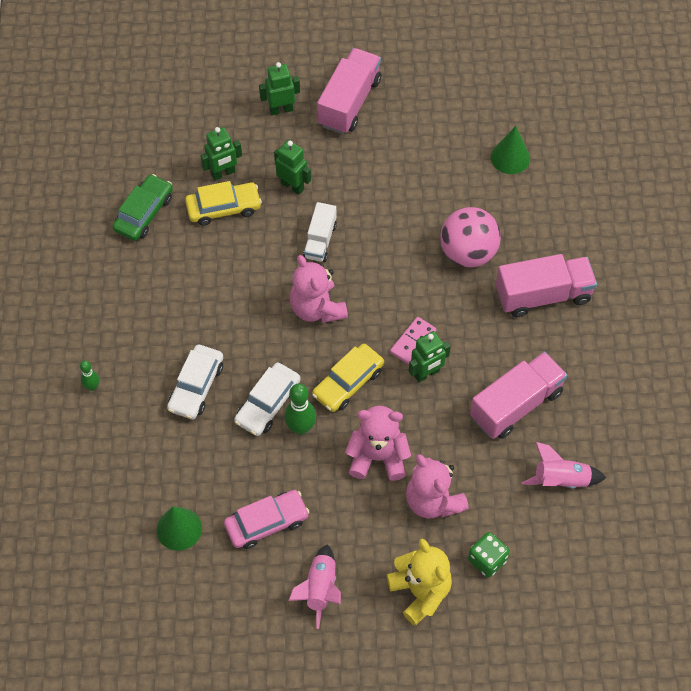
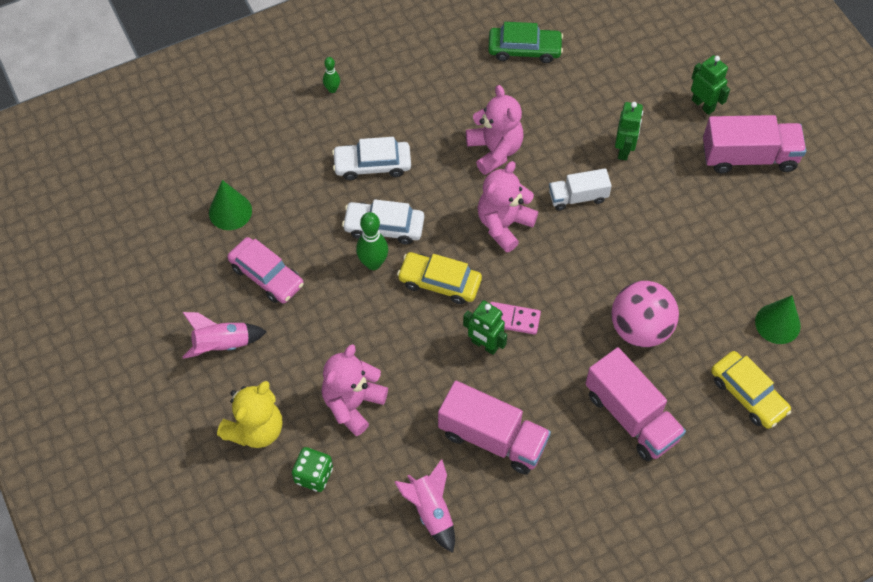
camera: 65 degrees right, 0 degrees up
yellow car [185,181,262,226] -> yellow car moved to [711,351,791,429]
green robot [201,127,242,180] -> none
pink teddy bear [345,406,411,481] -> pink teddy bear moved to [466,85,523,175]

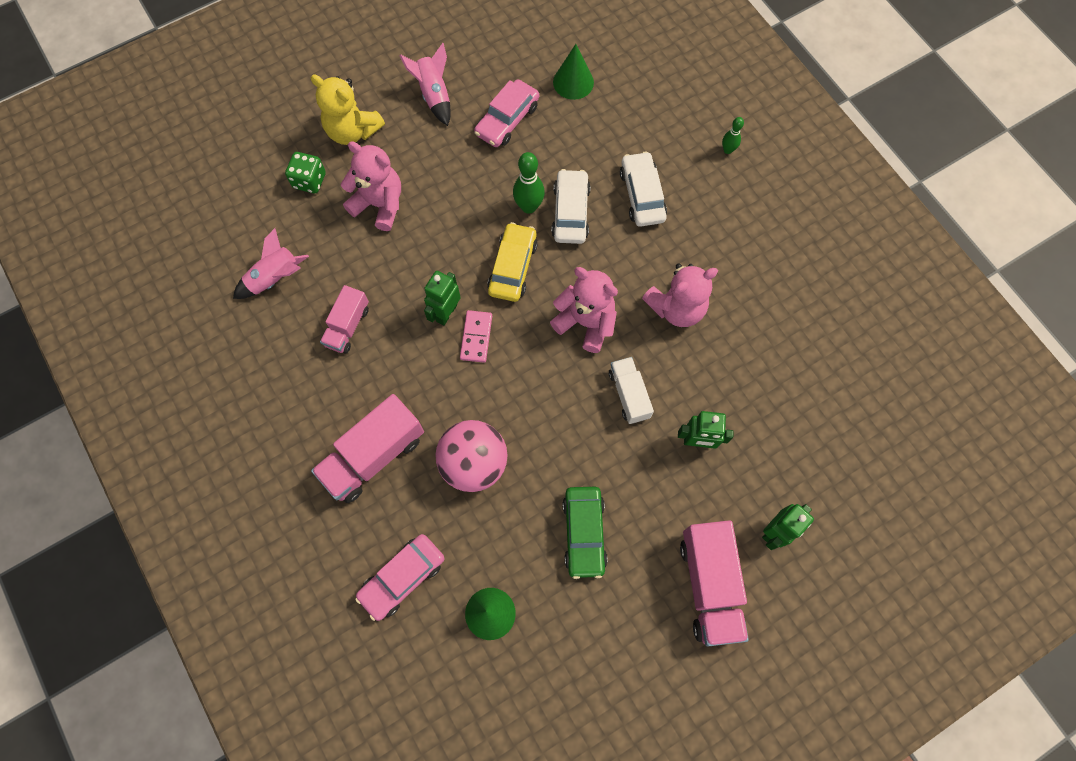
camera: 85 degrees right, 10 degrees up
pink truck [438,381,551,474] -> pink truck [320,285,369,354], size x0.60
green car [488,22,563,63] -> green car moved to [563,487,608,579]
yellow car [711,351,791,429] -> pink car [355,534,444,621]

